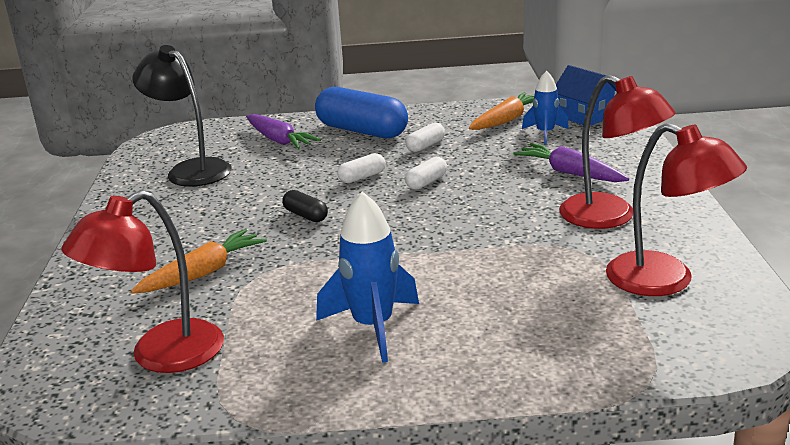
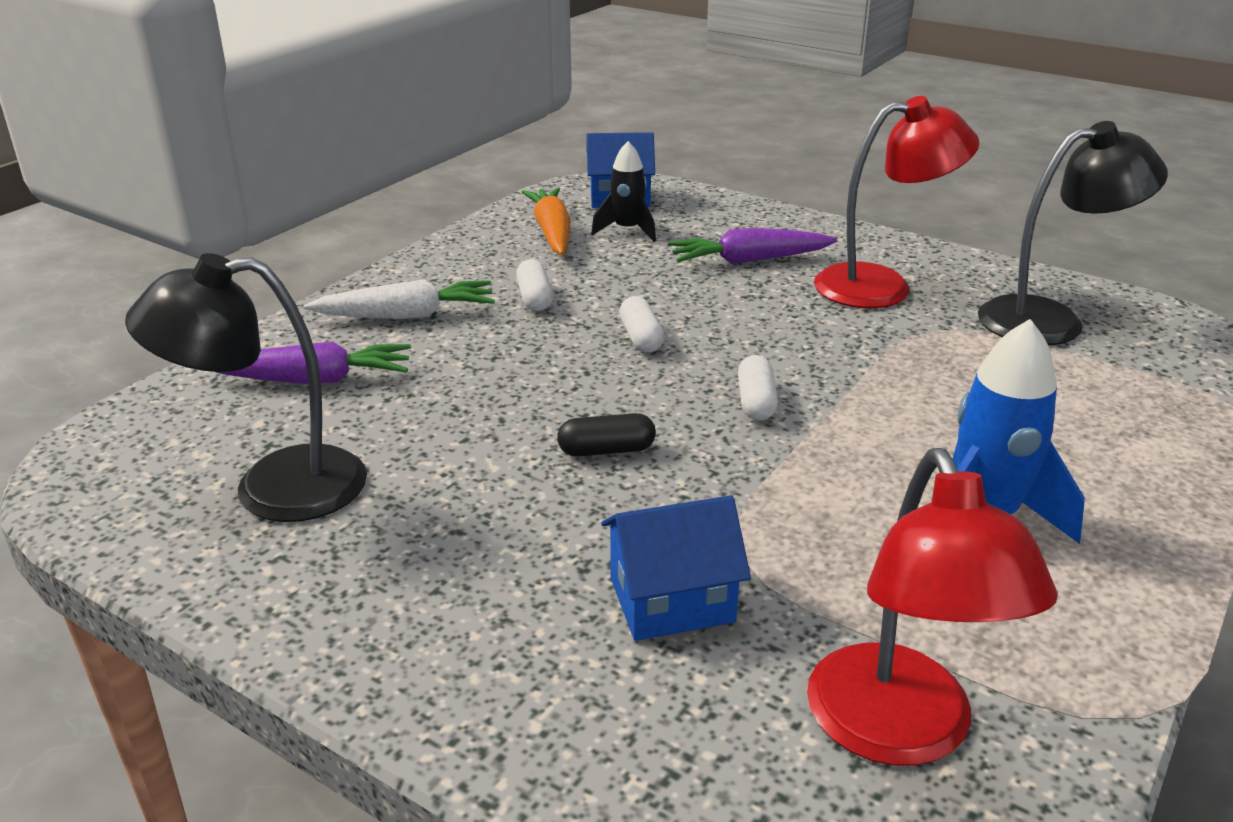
camera: 55 degrees left, 5 degrees up
orange carrot [131,229,267,294] -> blue house [601,495,751,641]
blue capsule [315,87,408,139] -> white carrot [304,279,495,319]
white capsule [337,153,386,183] -> white capsule moved to [738,355,778,421]
blue rocket [522,71,569,144] -> black rocket [591,141,656,242]
red lamp [606,123,747,296] -> black lamp [978,121,1168,345]

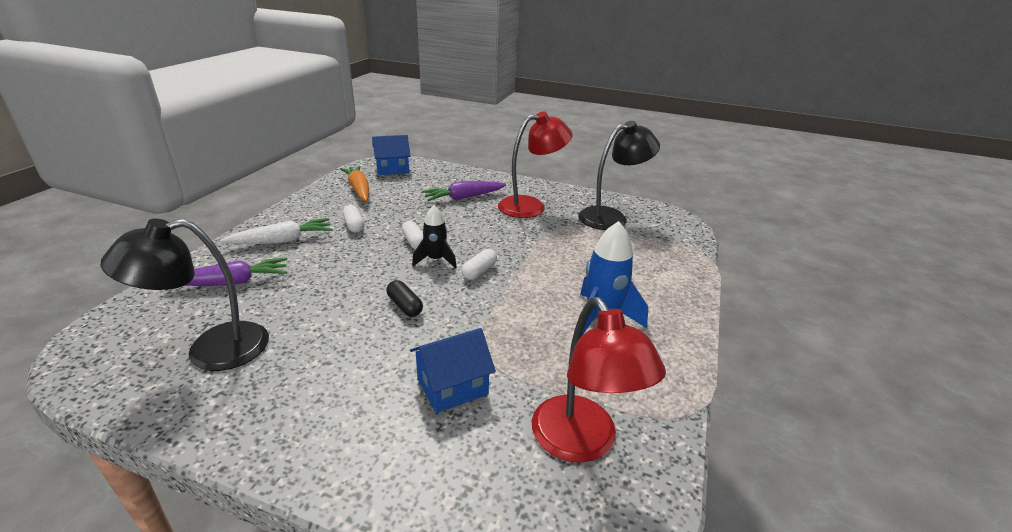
camera: 15 degrees left, 0 degrees up
black capsule [557,413,656,457] -> black capsule turned 75 degrees clockwise [387,280,423,317]
black rocket [591,141,656,242] -> black rocket moved to [412,205,457,268]
white capsule [738,355,778,421] -> white capsule turned 45 degrees clockwise [461,249,497,280]

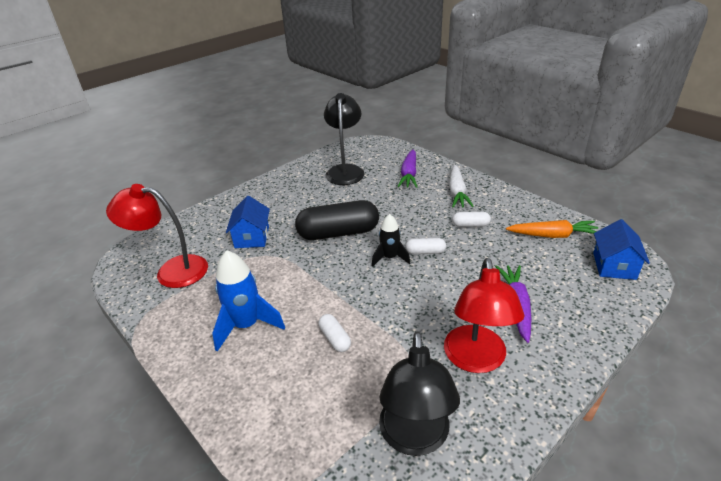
camera: 120 degrees right, 5 degrees up
black capsule [387,280,423,317] -> black capsule [295,200,379,240], size x2.20
white capsule [461,249,497,280] -> white capsule moved to [319,314,351,352]

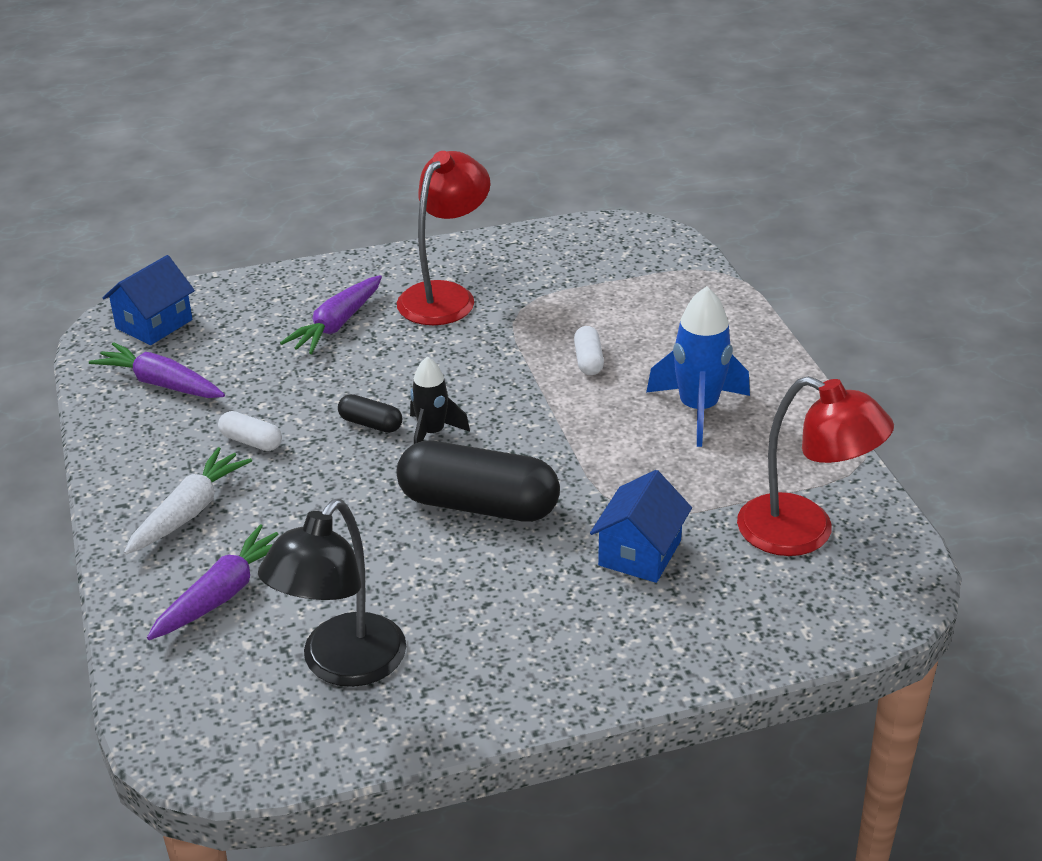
camera: 155 degrees left, 0 degrees up
black lamp [379,331,460,456] -> none
white capsule [406,238,446,254] -> black capsule [338,394,402,433]
orange carrot [506,220,598,238] -> purple carrot [89,342,225,398]

